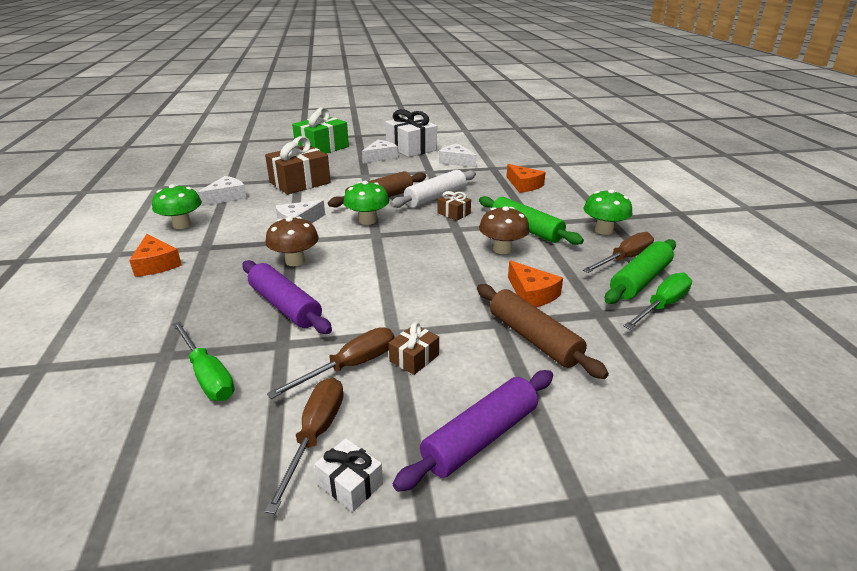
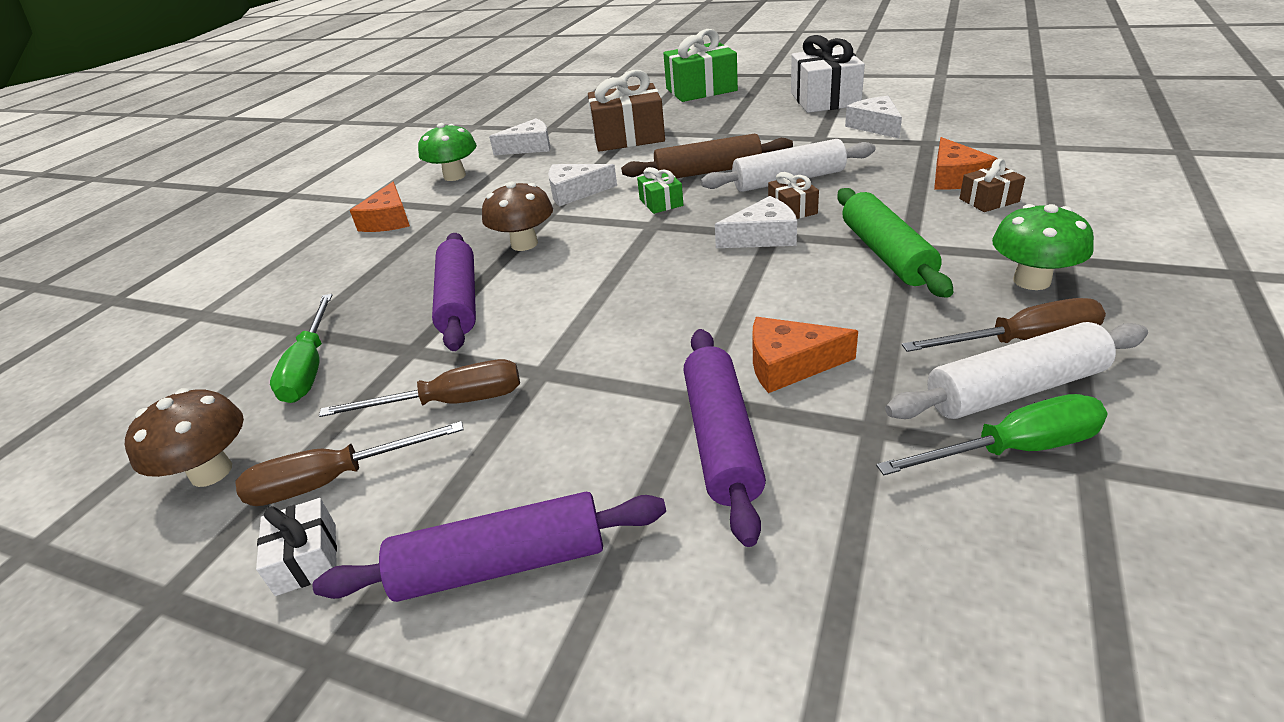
camera: 35 degrees right, 5 degrees up
brown screwdriver [265,378,344,514] -> brown screwdriver turned 150 degrees counterclockwise [235,421,464,506]
green mushroom [343,181,389,225] -> green gift [637,167,683,214]
white cheese [362,140,398,163] -> white cheese moved to [715,196,797,248]
brown gift [389,322,439,375] -> brown gift moved to [960,159,1025,212]
brown rolling pin [477,284,609,379] -> purple rolling pin [683,329,766,547]
brown mushroom [479,206,530,254] -> brown mushroom moved to [125,388,244,487]
orange cheese [508,260,563,307] -> orange cheese turned 90 degrees clockwise [752,317,858,393]
green rolling pin [605,239,676,304] -> white rolling pin [885,322,1148,419]

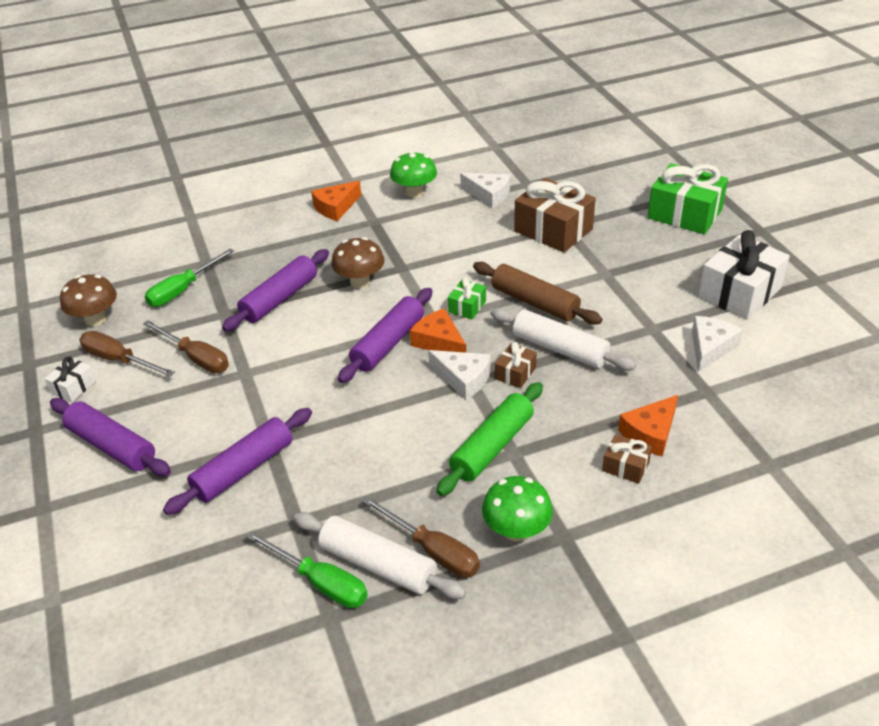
camera: 45 degrees right, 5 degrees up
white cheese [548,164,617,207] -> none
orange cheese [752,317,858,393] -> orange cheese moved to [410,308,466,353]
none -> purple rolling pin [338,288,433,383]

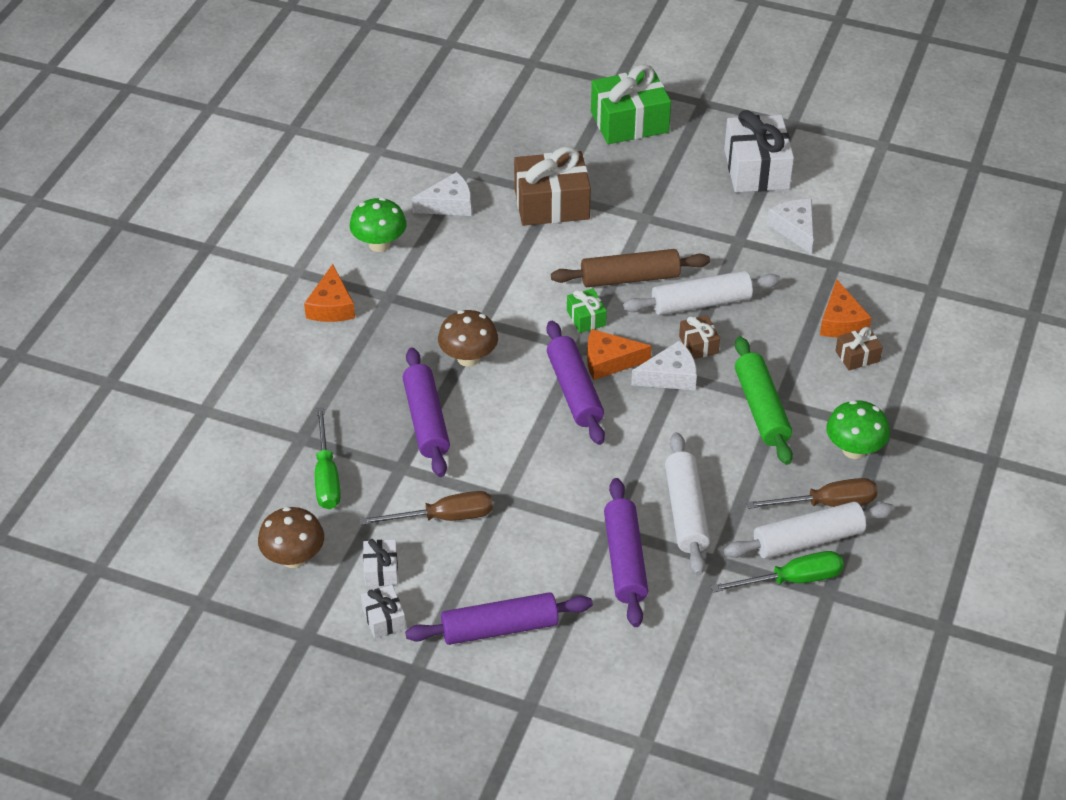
camera: 50 degrees left, 5 degrees up
brown screwdriver [79,331,175,377] -> white gift [363,539,398,586]
none -> white rolling pin [665,432,710,576]

